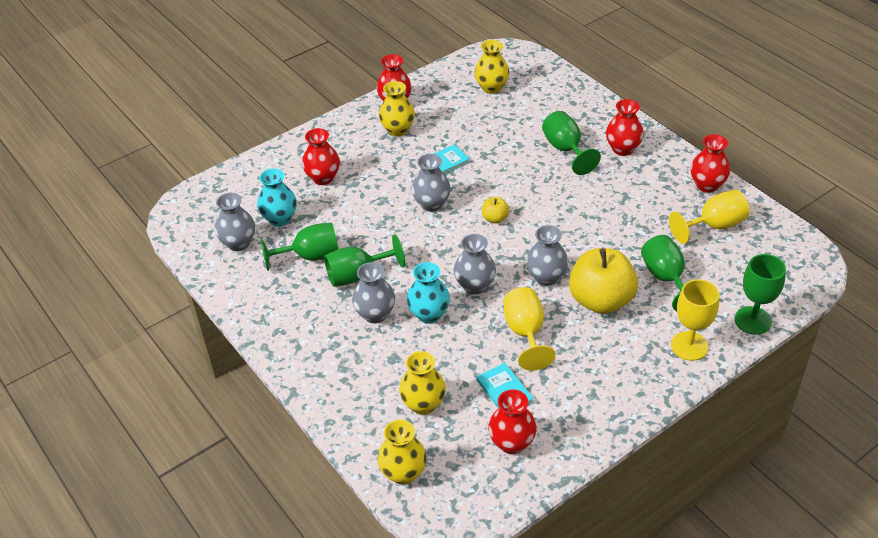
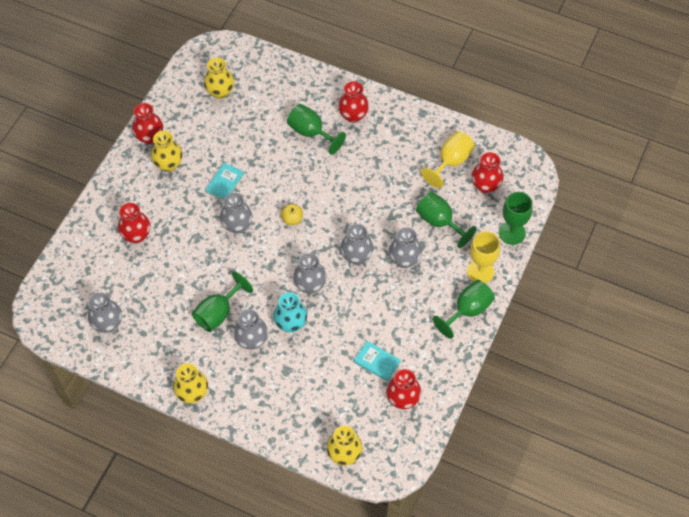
camera: 30 degrees left, 15 degrees up
turquoise vase [257,168,297,227] -> none
green goblet [260,223,338,271] -> green goblet moved to [433,280,495,339]
yellow vase [399,351,446,415] -> yellow vase moved to [173,363,208,403]
yellow goblet [503,287,555,371] -> none
yellow apple [569,248,638,314] -> grey vase [389,227,422,268]
red vase [690,134,730,193] -> red vase moved to [472,152,503,193]

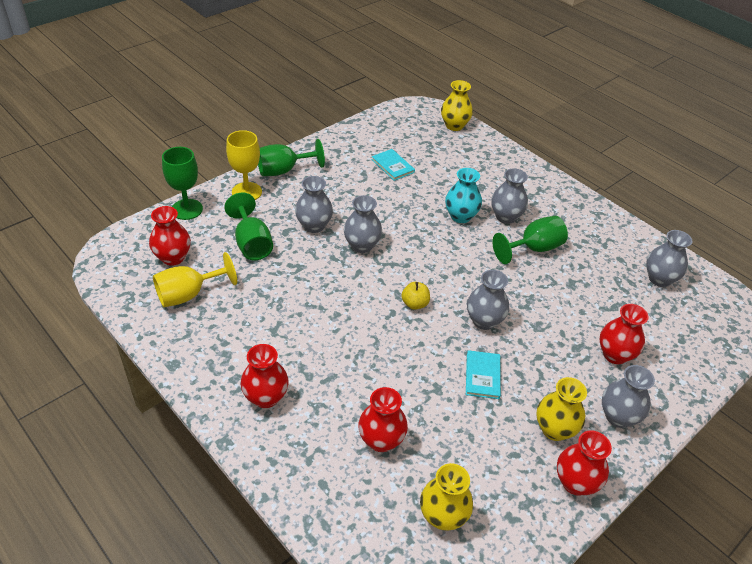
camera: 160 degrees left, 15 degrees down
yellow vase [173,363,208,403] -> none
turquoise book [205,163,244,200] -> turquoise book turned 45 degrees counterclockwise [466,350,501,399]
green goblet [287,104,346,155] -> none
grey vase [293,253,326,293] -> grey vase moved to [602,365,655,428]
red vase [386,369,421,409] -> red vase moved to [358,387,408,452]

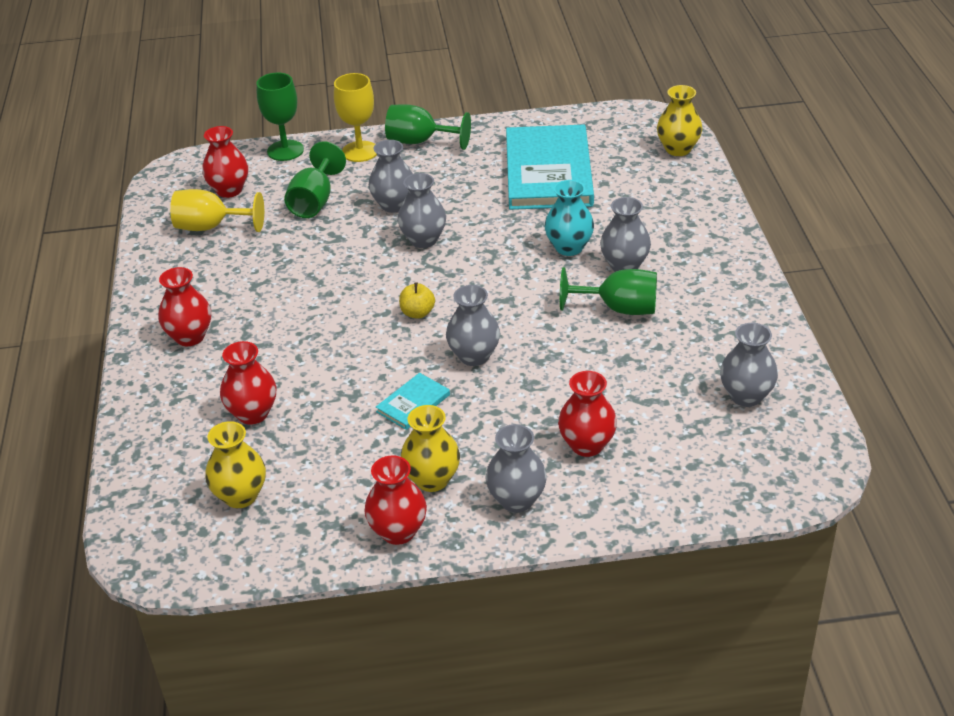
camera: 40 degrees right, 5 degrees down
turquoise book [372,149,415,181] -> turquoise book [506,124,594,210], size x2.39

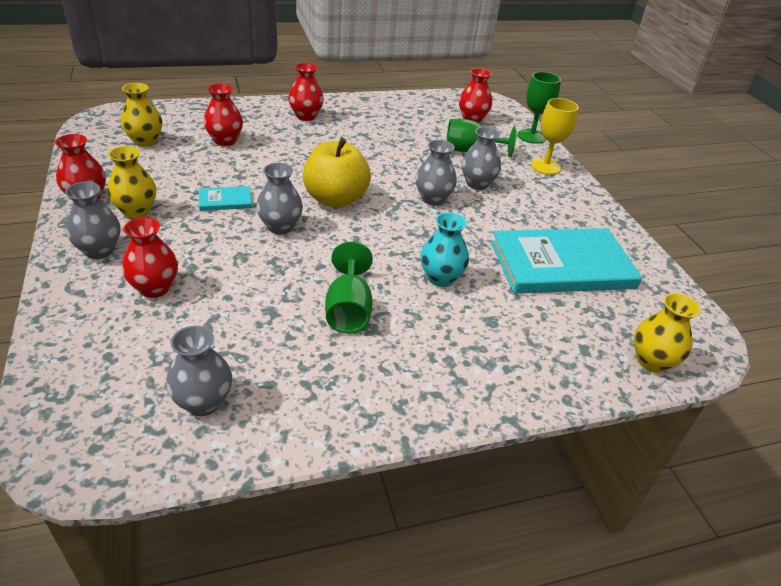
camera: 75 degrees right, 0 degrees up
yellow goblet [170,189,264,232] -> none
turquoise book [376,373,450,430] -> turquoise book turned 45 degrees counterclockwise [199,186,252,211]
green goblet [385,104,471,150] -> none
yellow apple [399,282,435,319] -> yellow apple [303,138,371,208], size x2.26
grey vase [600,197,651,272] -> none

